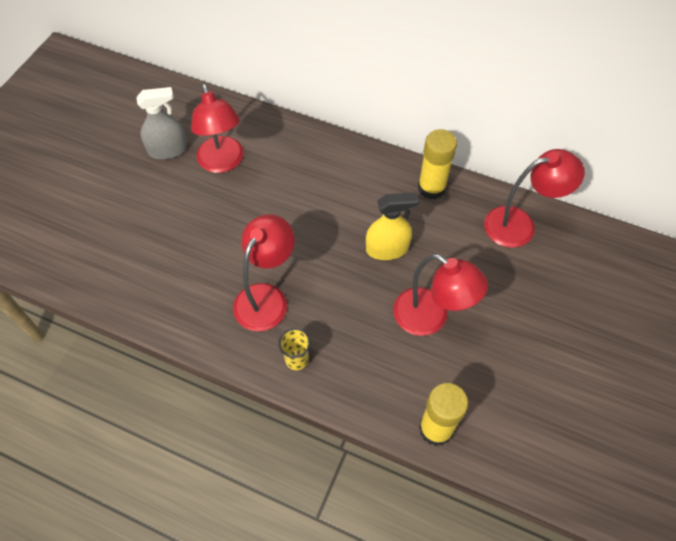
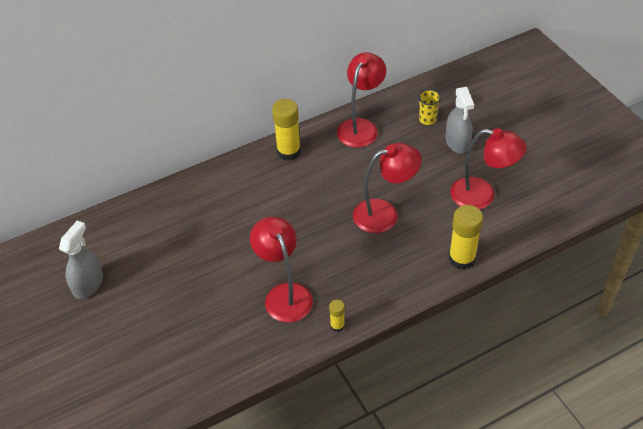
camera: 50 degrees left, 10 degrees down
red lamp [191,84,244,173] -> red lamp moved to [450,128,526,209]
yellow cup [278,328,311,370] -> yellow cup moved to [418,89,441,125]
yellow spray bottle [366,192,419,260] -> none
none -> yellow glue stick [329,300,345,332]
none -> grey spray bottle [445,87,474,154]

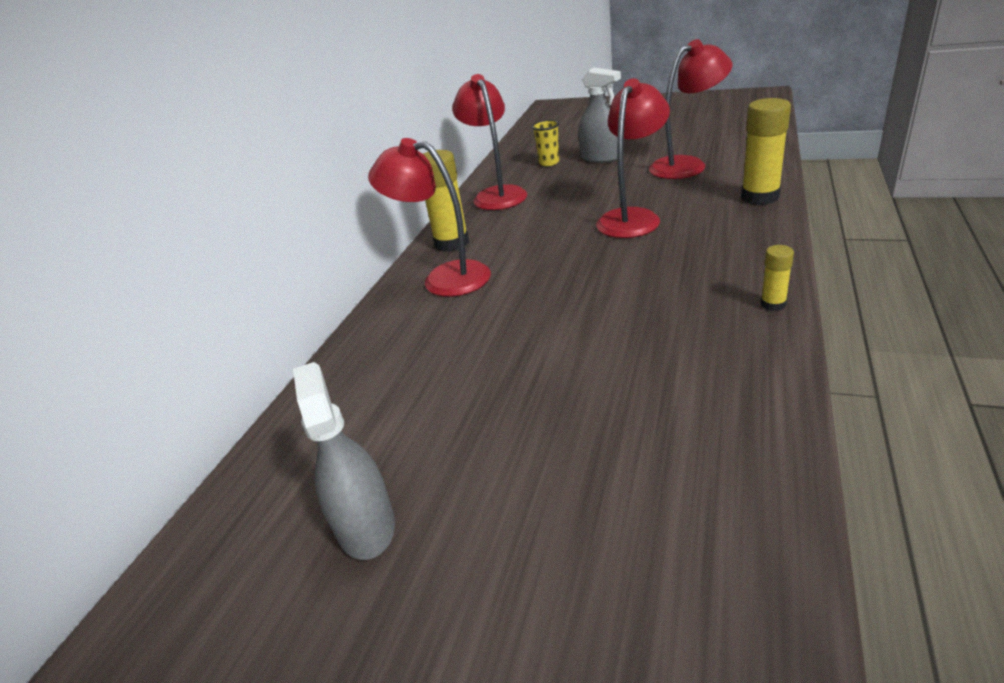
camera: 40 degrees left, 15 degrees down
red lamp [250,216,313,322] -> red lamp moved to [368,138,491,297]

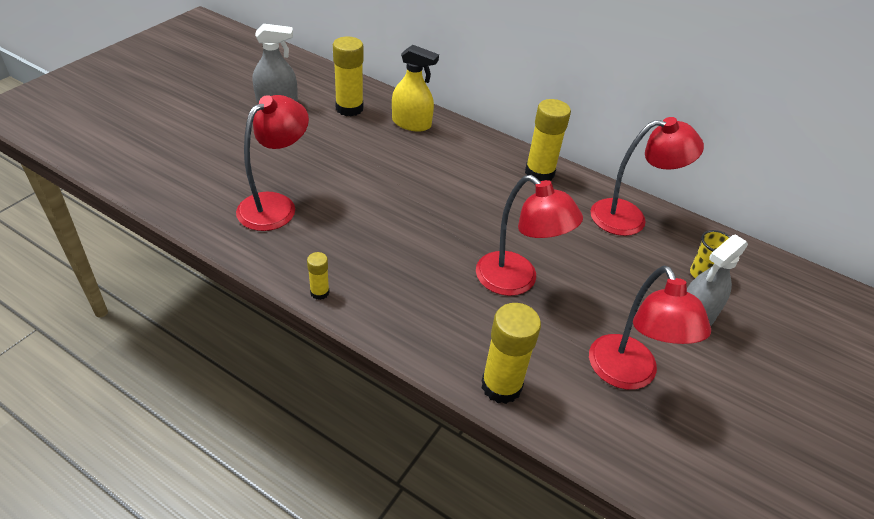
camera: 95 degrees right, 10 degrees up
red lamp [368,138,491,297] -> red lamp moved to [236,95,309,231]
none -> yellow glue stick [333,36,364,116]
none -> yellow spray bottle [392,45,439,132]

